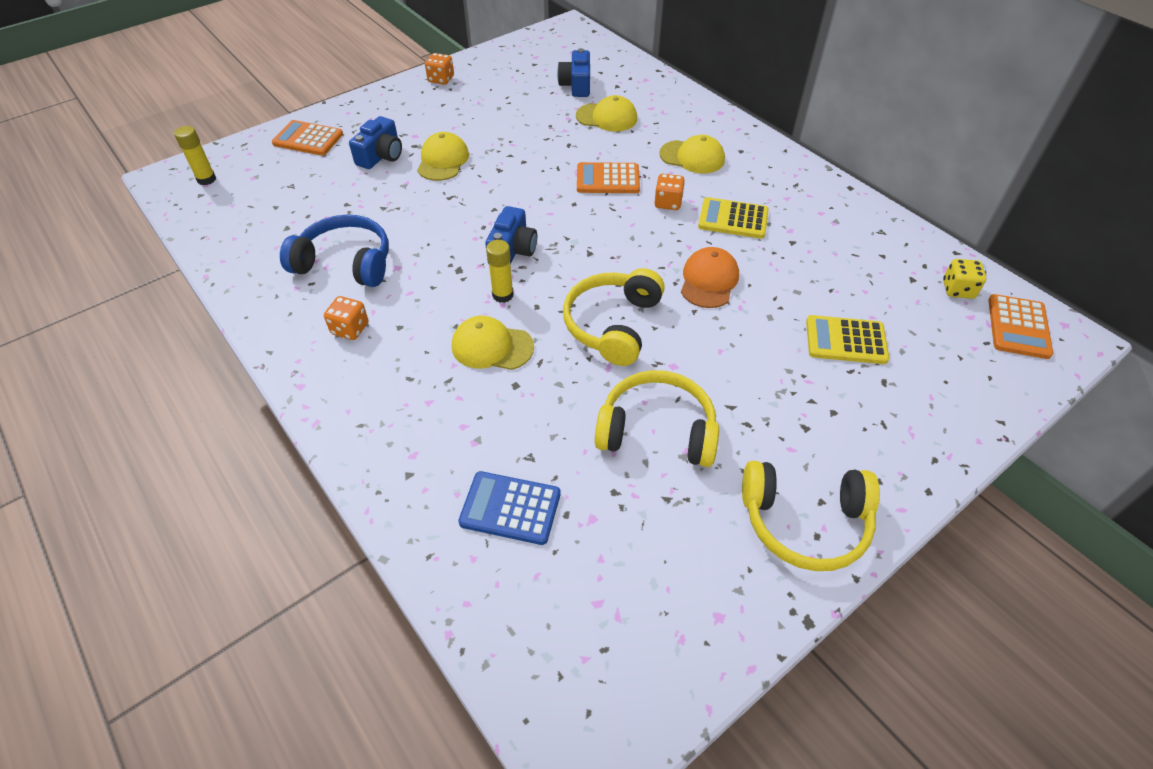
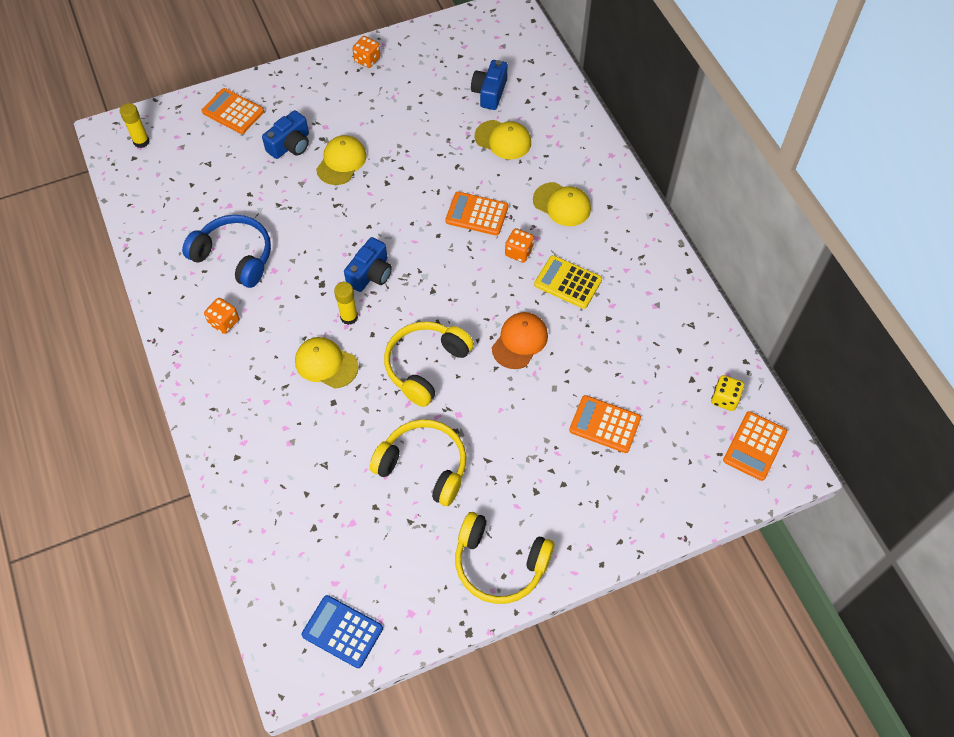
camera: 15 degrees right, 10 degrees up
blue calculator [458,471,561,545] -> blue calculator moved to [302,595,383,668]
yellow calculator [806,315,889,364] -> orange calculator [569,395,641,453]

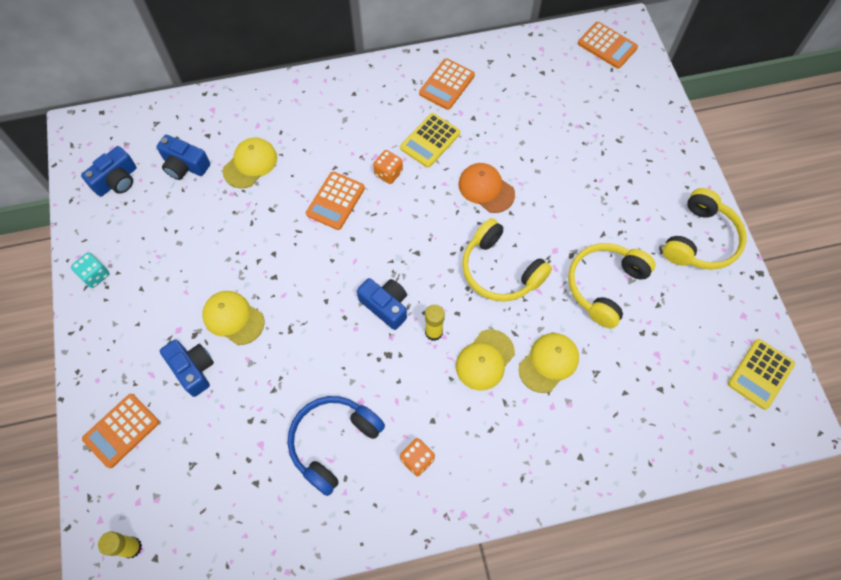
camera: 80 degrees left, 5 degrees up
blue calculator [302,595,383,668] -> yellow calculator [728,339,795,410]
orange dice [352,36,380,68] -> turquoise dice [71,252,110,288]
yellow cap [533,182,591,226] -> yellow cap moved to [519,333,579,393]
orange calculator [569,395,641,453] -> orange calculator moved to [419,59,475,110]
yellow dice [711,375,744,411] -> none
none -> blue camera [81,146,137,197]

